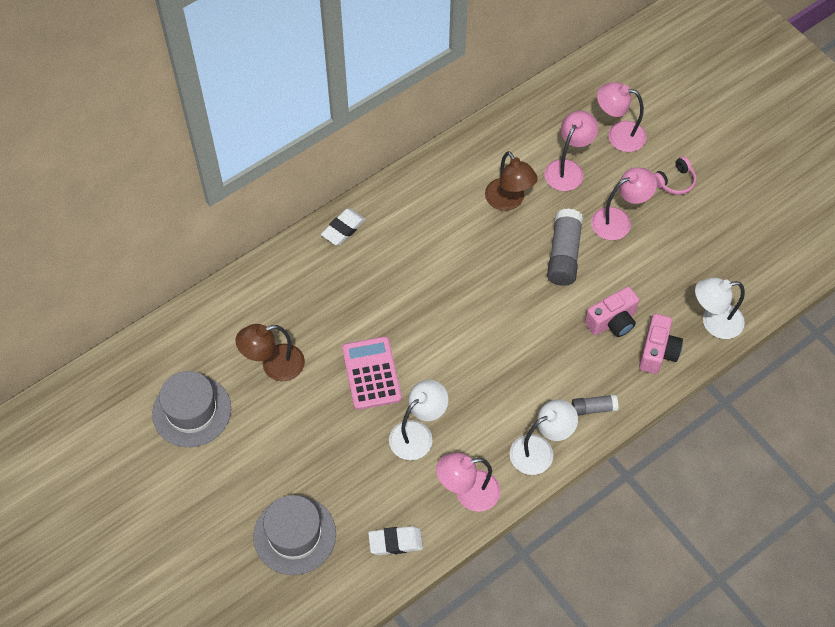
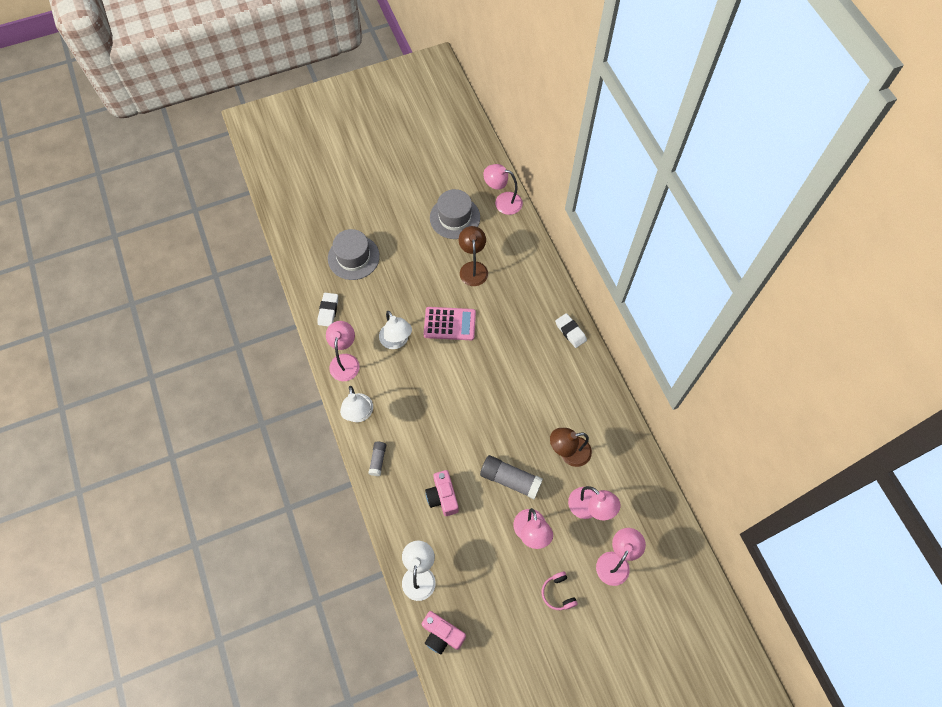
camera: 105 degrees right, 5 degrees up
pink camera [639,314,683,374] -> pink camera moved to [422,611,466,654]
none -> pink lamp [483,164,523,215]

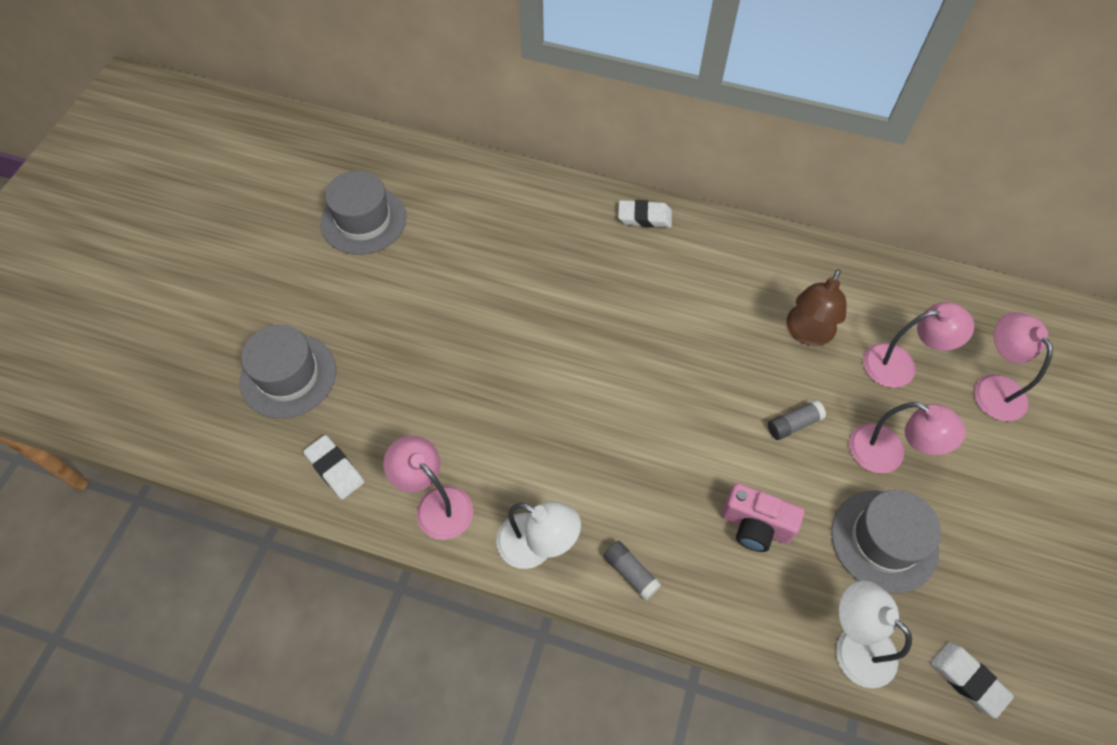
camera: 50 degrees left, 5 degrees down
white lamp [379,311,412,349] -> none
pink camera [422,611,466,654] -> white eraser [930,642,1014,718]
pink calculator [424,307,476,340] -> none
brown lamp [459,226,488,286] -> none
grey glue stick [480,455,543,499] -> grey glue stick [768,400,826,440], size x0.56
pink lamp [483,164,523,215] -> none
pink headphones [542,572,578,610] -> none
none -> grey hat [831,490,941,594]

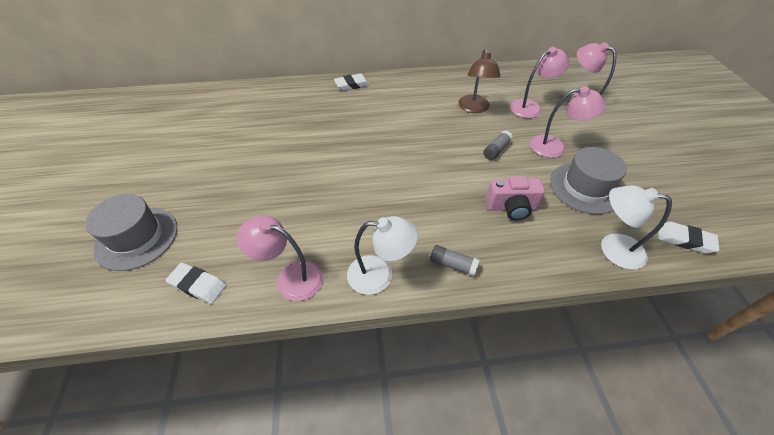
camera: 25 degrees left, 10 degrees down
grey hat [320,170,407,255] -> none

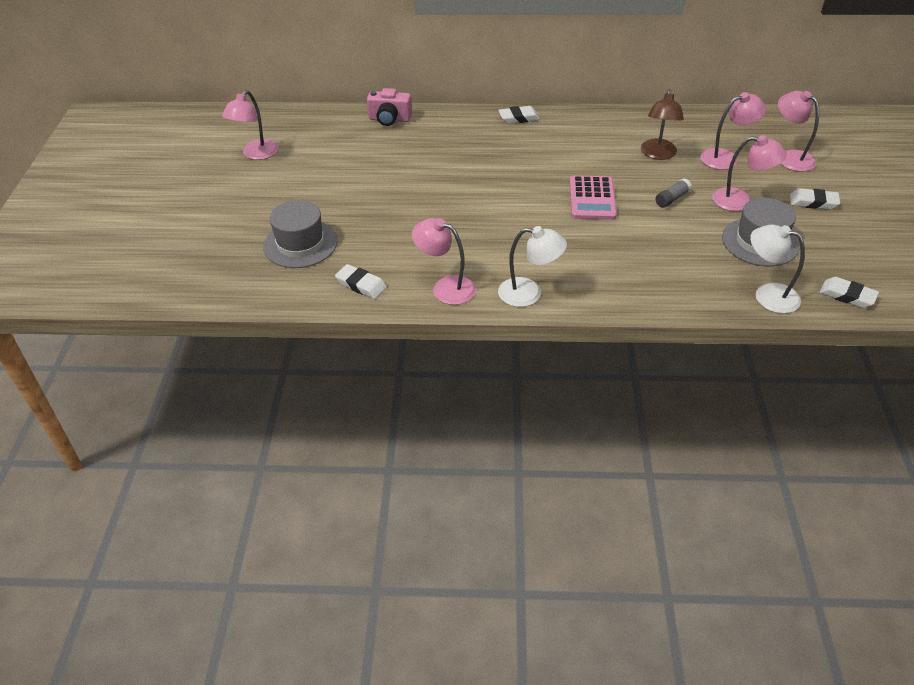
camera: 10 degrees right, 5 degrees down
grey glue stick [430,245,479,276] -> none
pink camera [486,176,545,220] -> pink camera moved to [367,88,412,126]
none -> pink lamp [222,90,278,160]
none -> pink calculator [570,175,617,220]
none -> white eraser [790,188,840,210]

